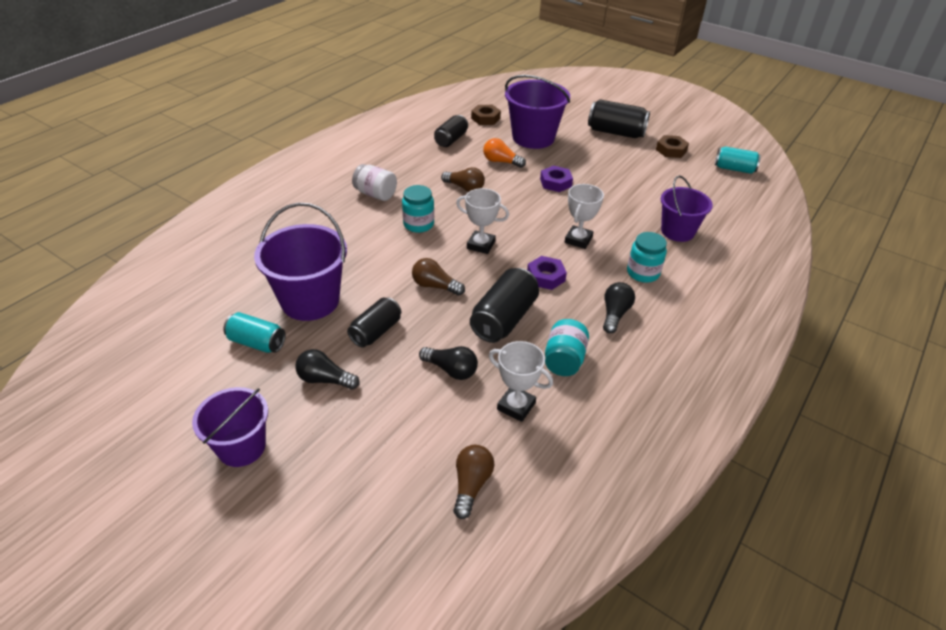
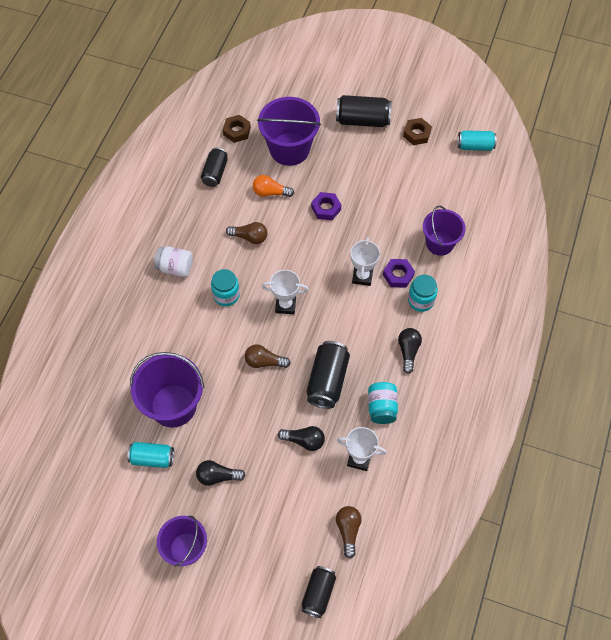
camera: 15 degrees left, 20 degrees up
black can [347,298,401,348] -> black can moved to [302,566,336,618]
purple nut [527,256,567,290] -> purple nut moved to [383,259,415,288]

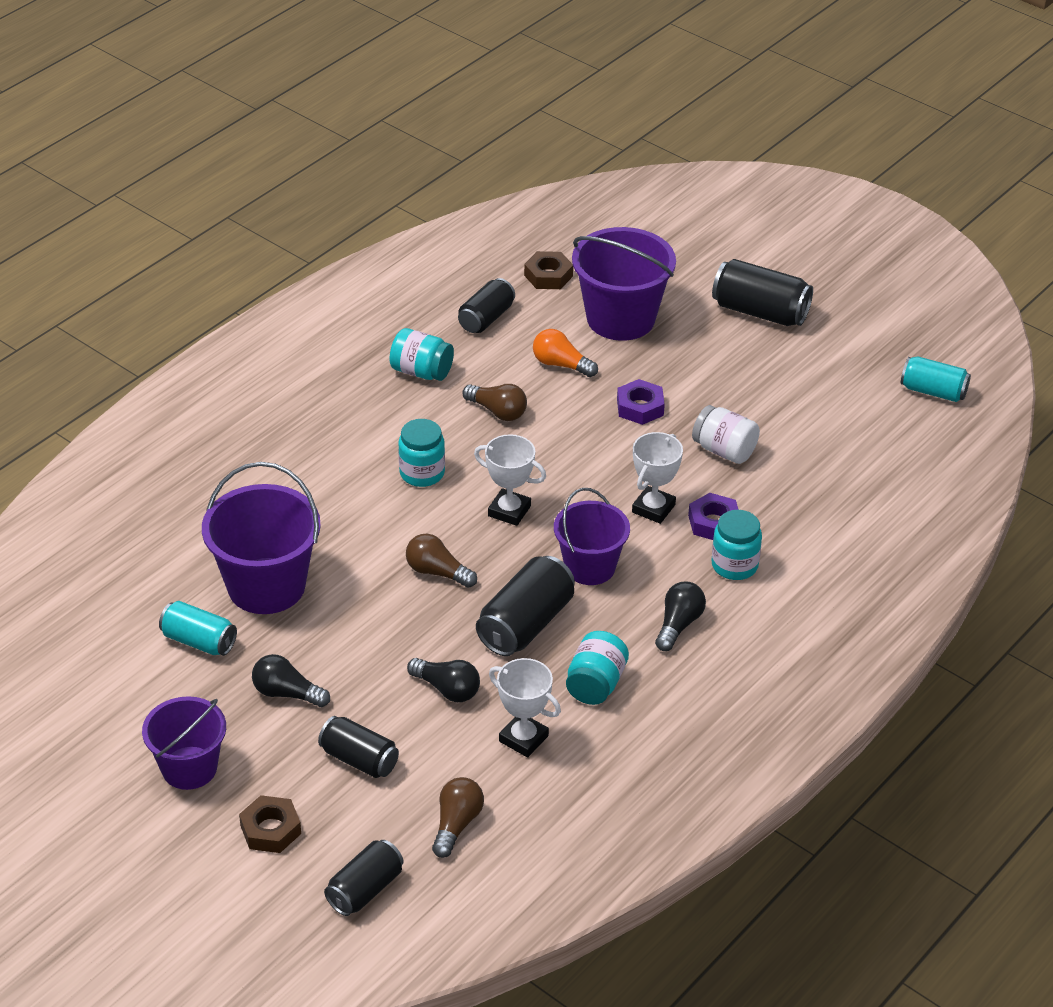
camera: 20 degrees right, 20 degrees down
white jar [154,246,193,277] -> white jar moved to [692,405,760,464]
brown nut [403,118,432,145] -> brown nut moved to [239,795,301,853]
purple bucket [423,206,466,256] -> purple bucket moved to [554,488,630,585]
none -> black can [318,716,399,778]
none -> turquoise jar [389,328,454,381]

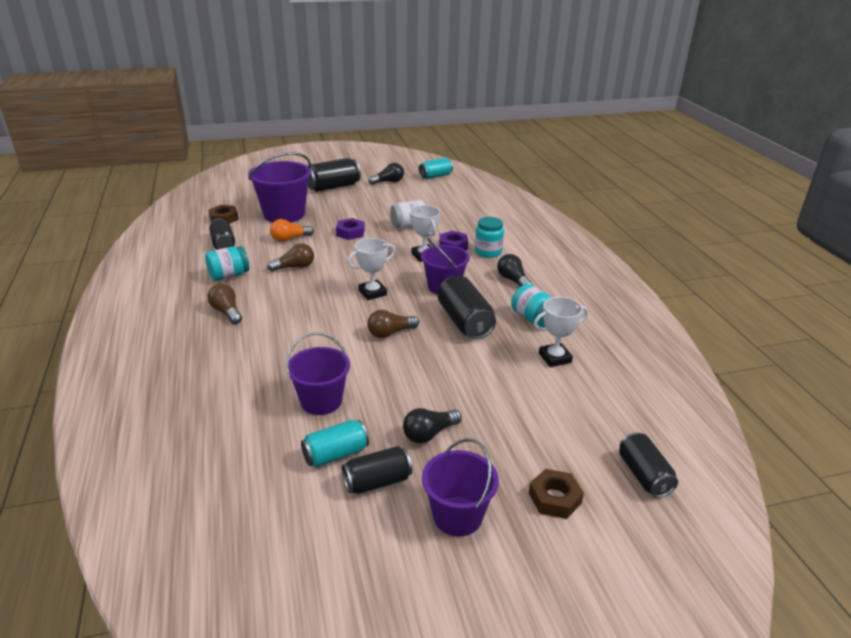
camera: 55 degrees left, 10 degrees down
purple bucket [202,462,321,614] -> purple bucket [286,332,350,415], size x0.66
black can [318,716,399,778] -> black can moved to [342,446,412,494]
turquoise jar [398,419,445,487] -> none
black light bulb [407,658,480,702] -> black light bulb moved to [368,163,404,185]
brown light bulb [432,777,484,858] -> brown light bulb moved to [207,284,242,324]

